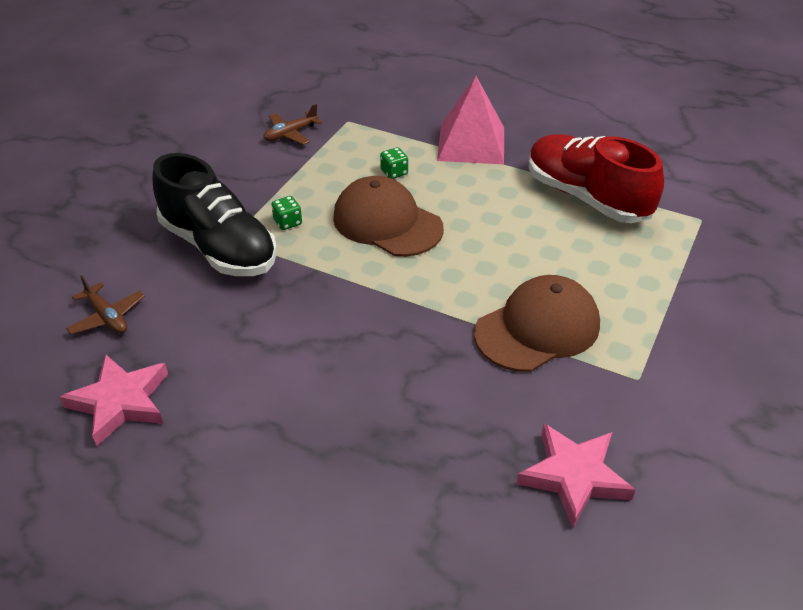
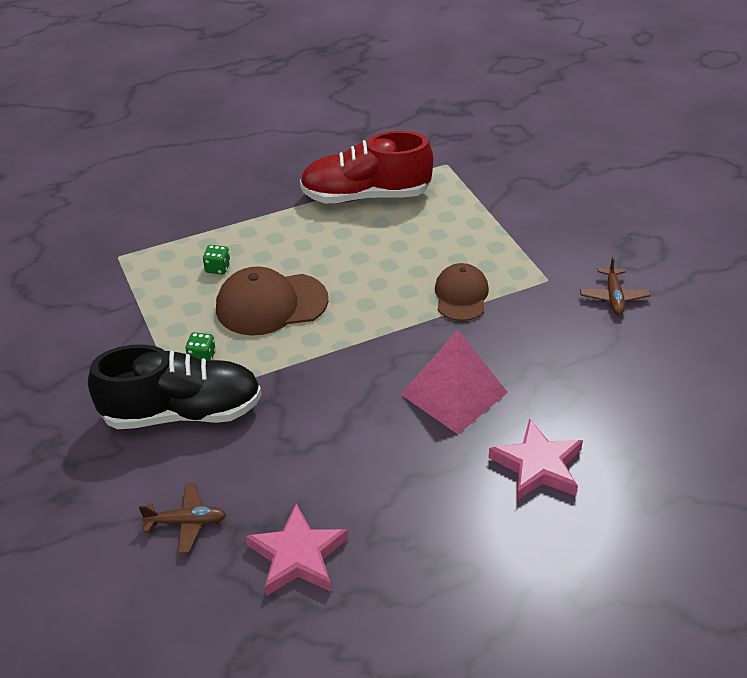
camera: 50 degrees left, 0 degrees up
brown plane [263,104,322,145] -> brown plane moved to [580,256,651,315]
pink pyramid [437,76,504,164] -> pink pyramid moved to [400,330,508,434]
brown cap [474,275,600,372] -> brown cap [435,263,489,321], size x0.66
pink star [517,424,636,528] -> pink star moved to [488,419,583,500]

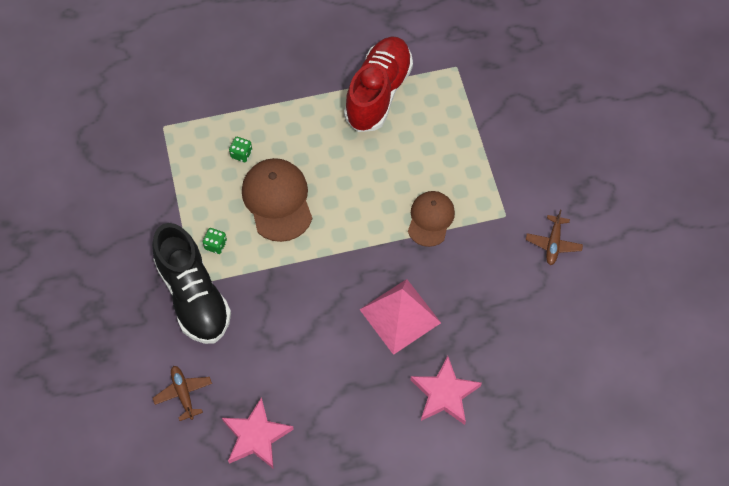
camera: 10 degrees right, 20 degrees up
black shoe [88,344,262,429] -> black shoe turned 60 degrees clockwise [152,223,231,344]
brown plane [139,483,226,553] -> brown plane turned 120 degrees counterclockwise [153,366,212,421]
brown cap [216,266,328,336] -> brown cap turned 75 degrees clockwise [242,158,312,242]
red shoe [300,131,434,203] -> red shoe turned 105 degrees clockwise [344,36,413,132]

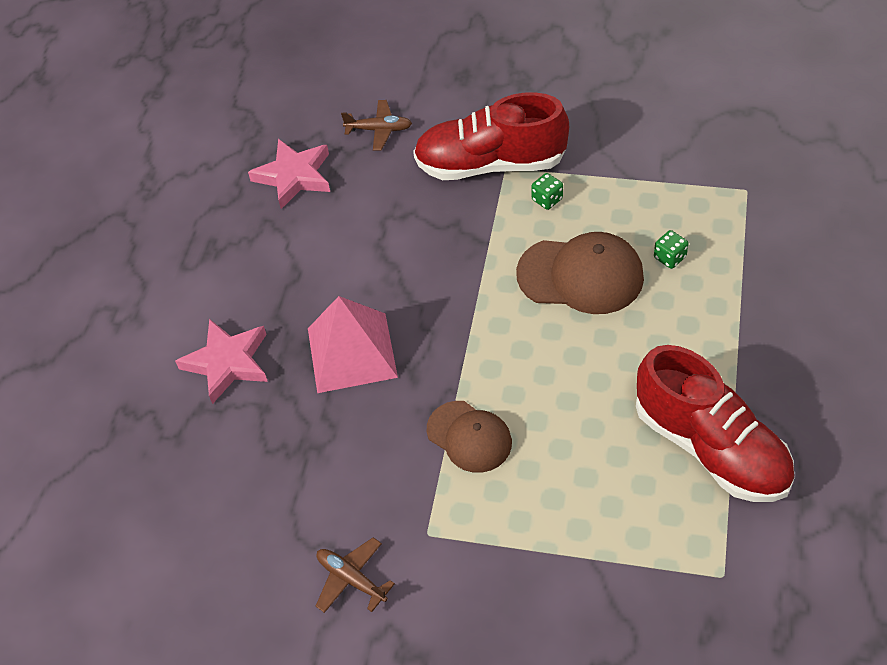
camera: 120 degrees right, 10 degrees down
black shoe [152,223,231,344] -> red shoe [413,92,569,180]

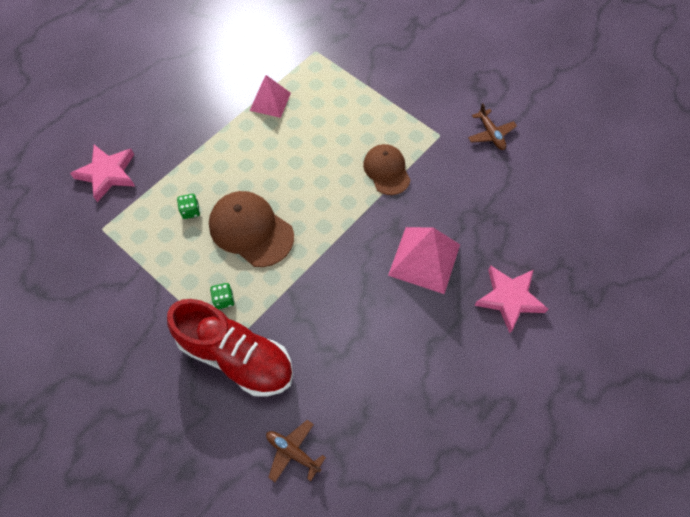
camera: 155 degrees left, 10 degrees up
pink star [248,139,330,209] -> pink star moved to [70,145,135,202]
red shoe [636,345,794,502] -> pink pyramid [250,75,291,118]

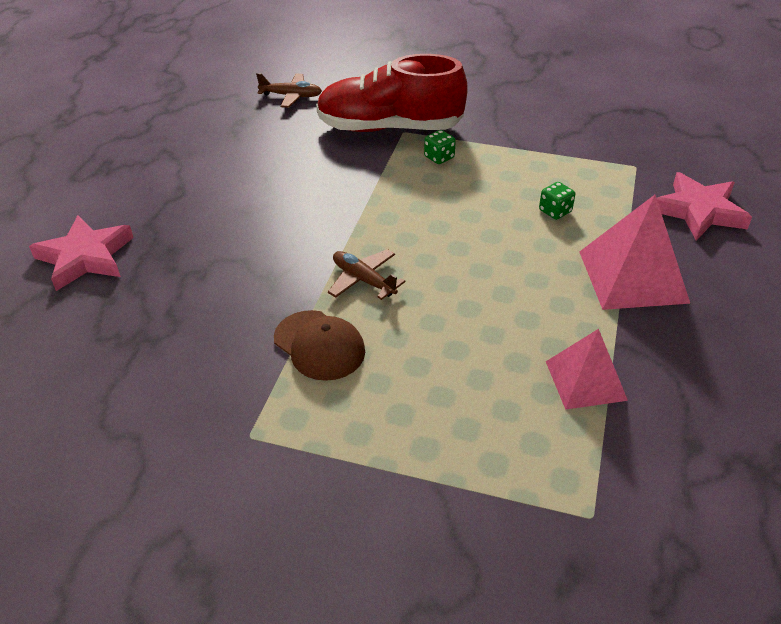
camera: 155 degrees right, 20 degrees down
brown cap [209,191,294,267] -> none
pink pyramid [388,227,460,294] -> pink pyramid moved to [579,195,690,310]
brown plane [468,103,517,150] -> brown plane moved to [328,249,405,300]

